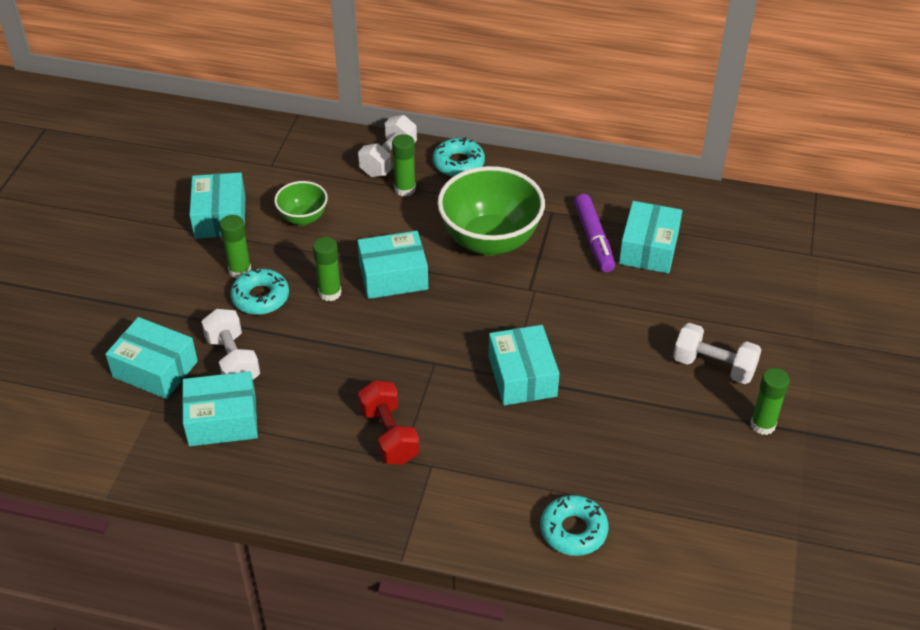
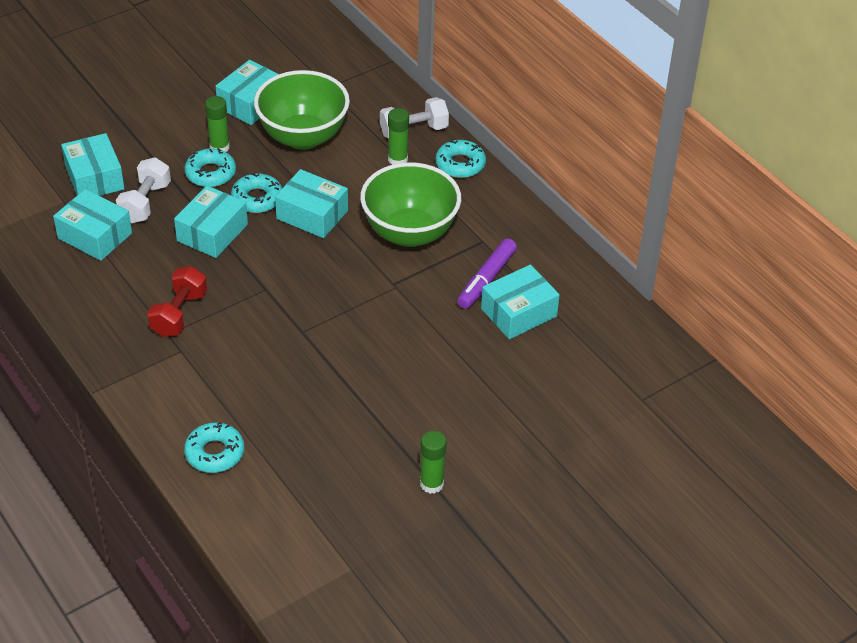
camera: 40 degrees right, 0 degrees up
green bowl [274,181,328,226] -> green bowl [254,70,350,150], size x1.96
green glue stick [313,237,342,301] -> turquoise donut [231,173,282,213]
turquoise box [489,325,559,406] -> turquoise box moved to [174,186,248,258]
white dumbbell [673,323,762,384] -> none

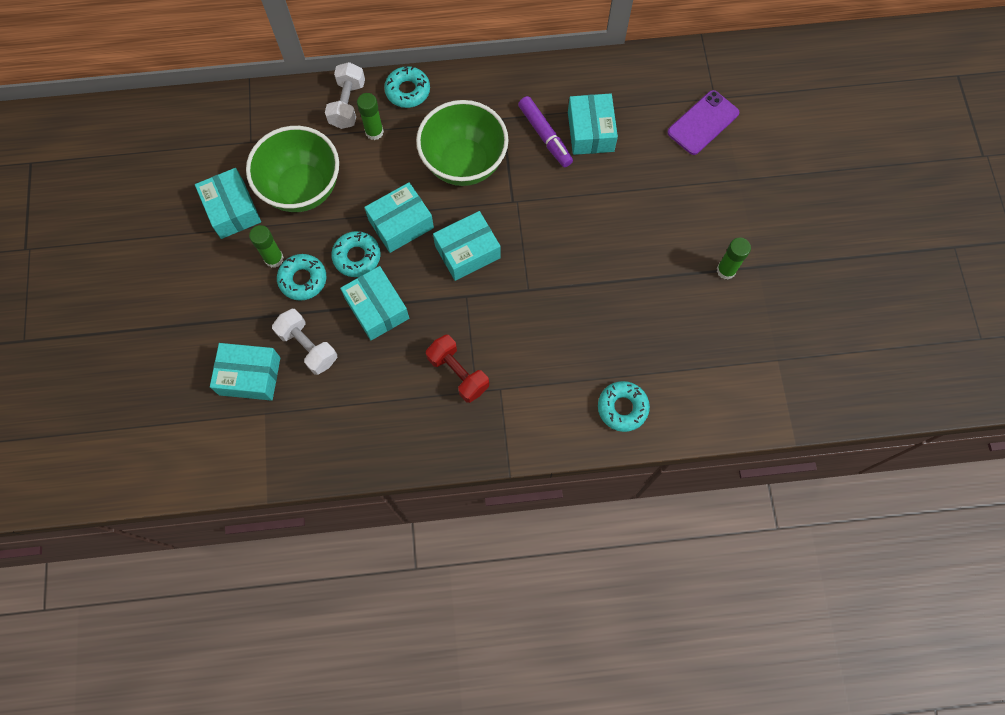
camera: 60 degrees left, 25 degrees up
turquoise box [53,189,132,261] -> turquoise box moved to [433,211,501,281]
none -> purple phone [667,90,739,155]

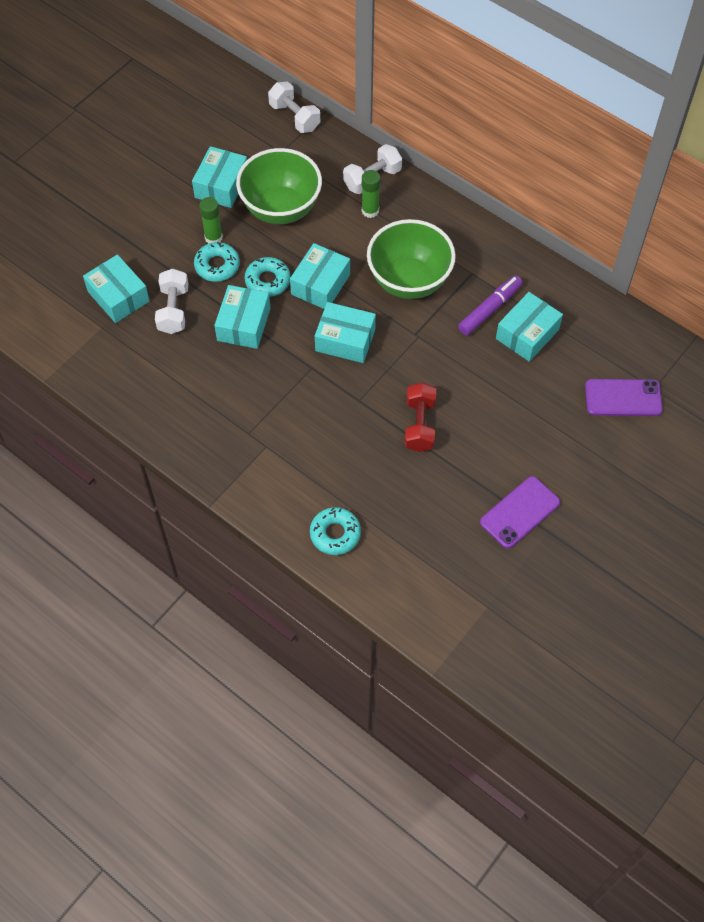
camera: 45 degrees right, 10 degrees down
turquoise box [364,182,434,253] -> turquoise box turned 75 degrees counterclockwise [290,243,350,309]
turquoise donut [384,66,430,108] -> none
red dumbbell [426,335,489,403] -> red dumbbell moved to [405,383,436,452]
purple marker [518,96,573,167] -> purple marker turned 150 degrees counterclockwise [458,275,522,336]
green glue stick [717,238,751,279] -> purple phone [480,476,560,549]
none -> white dumbbell [268,82,320,133]

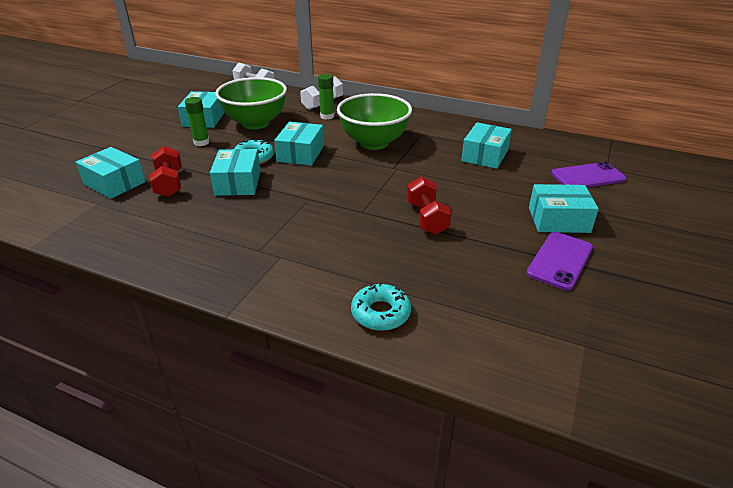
camera: 15 degrees left, 25 degrees down
white dumbbell [155,268,188,334] -> red dumbbell [149,146,182,197]
turquoise donut [194,242,240,282] -> none
turquoise box [315,302,376,363] -> turquoise box moved to [529,184,599,233]
purple marker [458,275,522,336] -> none

